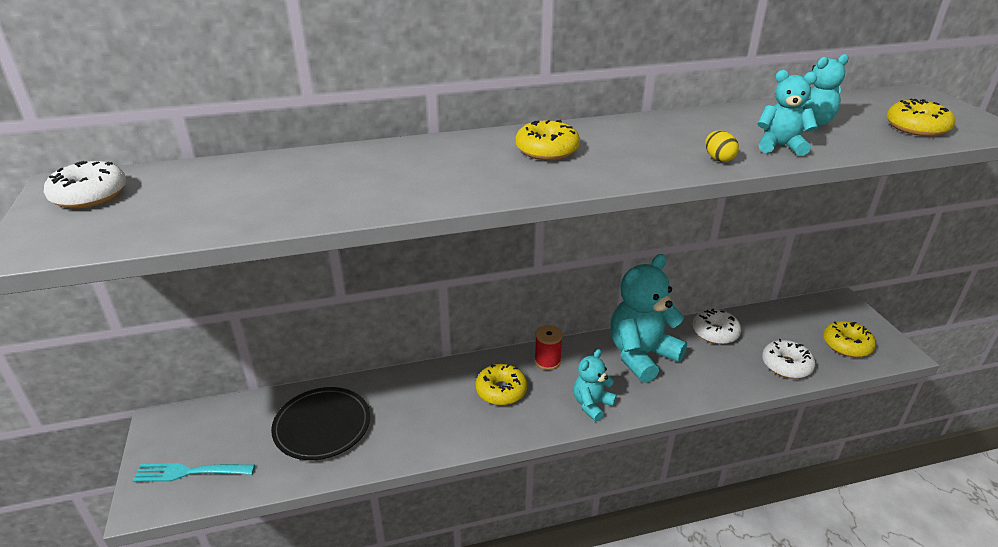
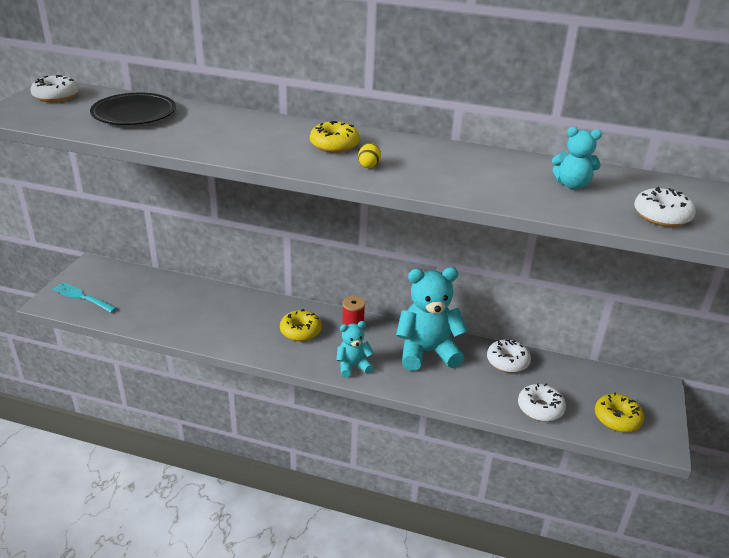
camera: 30 degrees right, 0 degrees up
black plate [271,387,370,460] -> black plate moved to [90,93,176,125]
yellow egg [705,131,739,162] -> yellow egg moved to [358,143,381,168]
turquoise teddy bear [758,70,818,156] -> none
yellow donut [887,98,955,136] -> white donut [634,187,696,227]

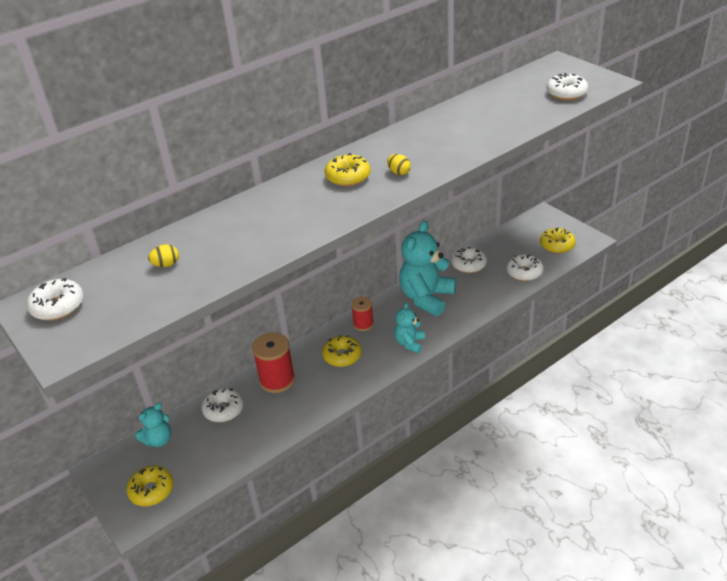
camera: 50 degrees left, 5 degrees up
turquoise fork [52,282,117,313] -> yellow donut [126,465,173,506]
black plate [90,93,176,125] -> yellow egg [148,244,179,267]
turquoise teddy bear [552,127,602,189] -> turquoise teddy bear moved to [135,403,171,447]
none -> white donut [201,387,244,422]
none -> red spool [252,332,295,393]

